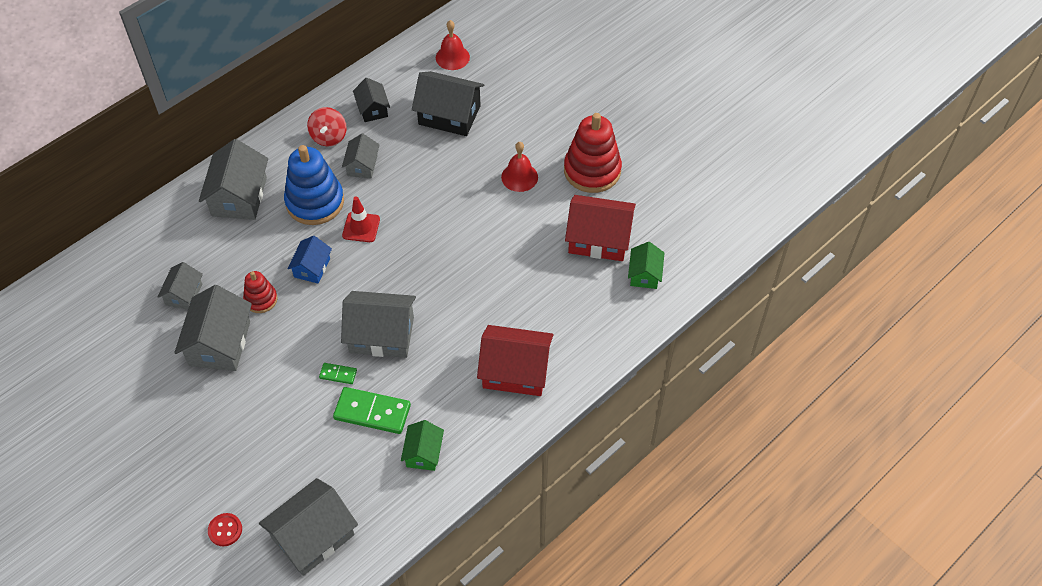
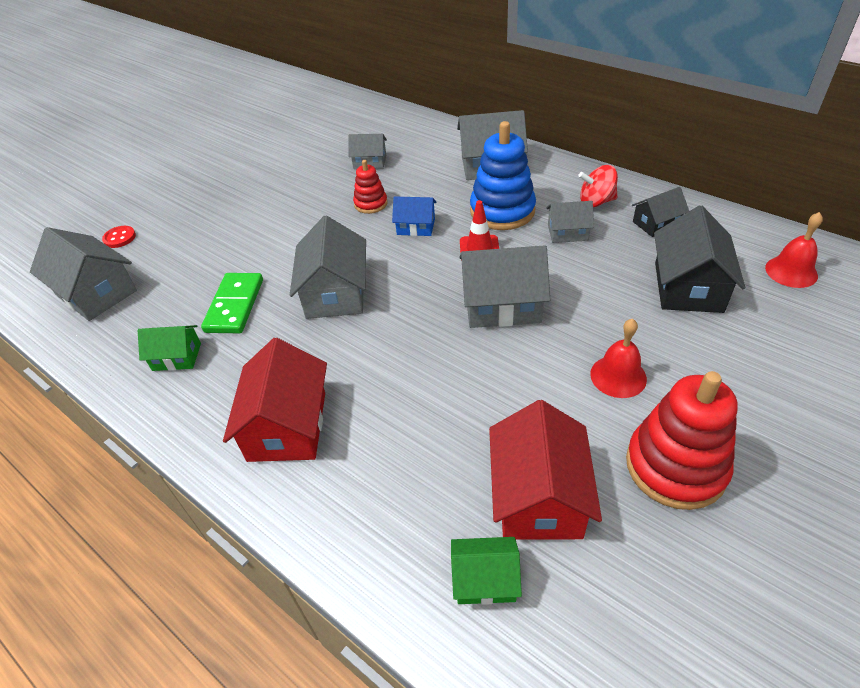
camera: 85 degrees right, 10 degrees down
grey house [174,285,252,371] -> grey house moved to [460,245,550,328]
green domino [319,363,357,384] -> none

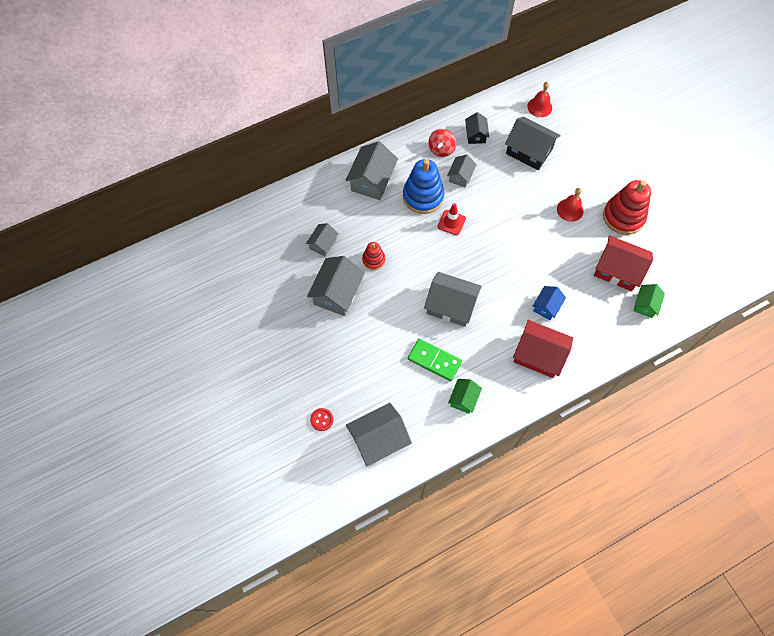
camera: 70 degrees left, 20 degrees up
blue house [392,196,437,236] -> blue house moved to [533,286,566,320]
grey house [460,245,550,328] -> grey house moved to [307,256,365,316]

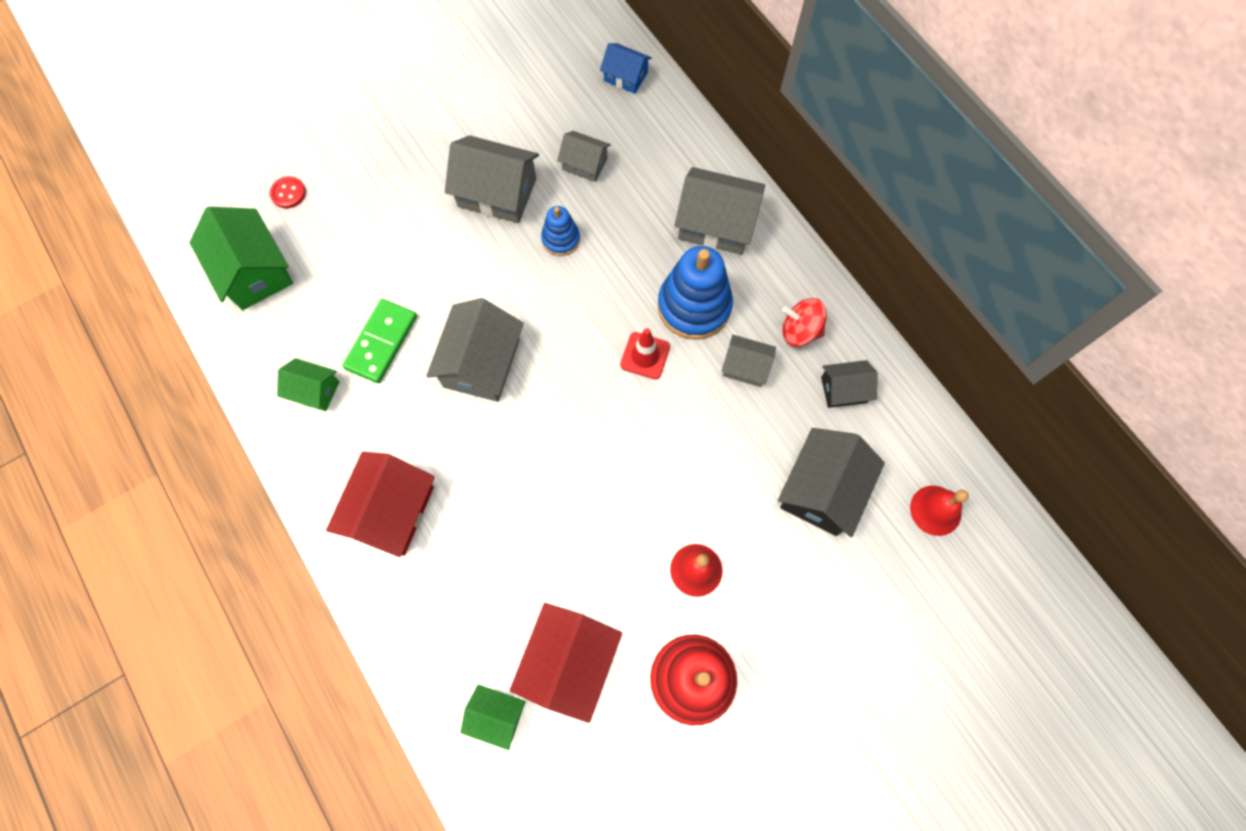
camera: 85 degrees right, 5 degrees up
grey house [346,403,412,466] -> green house [190,207,293,310]
red stacking toy [362,242,385,270] -> blue stacking toy [541,206,580,256]
blue house [533,286,566,320] -> blue house moved to [600,43,652,94]

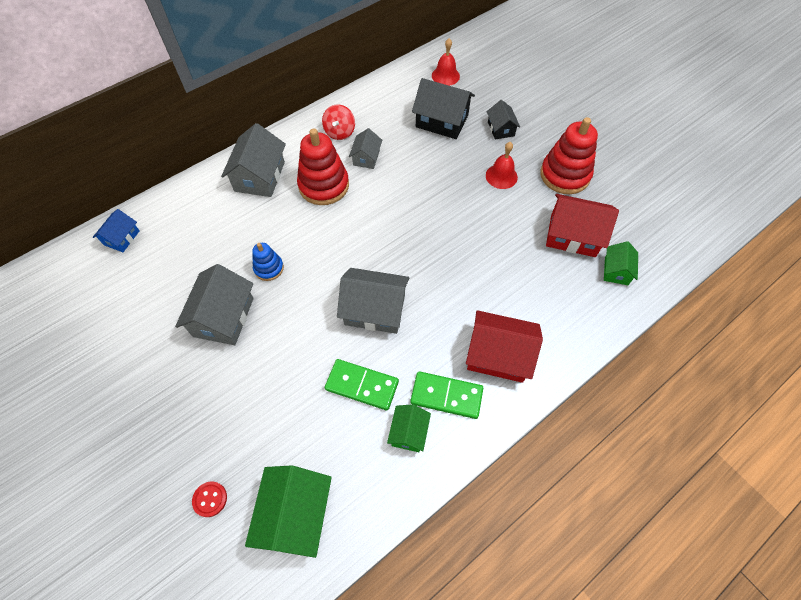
camera: 95 degrees left, 10 degrees down
green house [190,207,293,310] -> green house turned 45 degrees counterclockwise [245,465,332,558]
grey house [557,131,611,182] -> none
red traffic cone [620,328,670,379] -> none
blue stacking toy [658,246,733,339] -> red stacking toy [297,128,349,205]
black house [821,360,878,408] -> black house moved to [487,100,520,140]
none -> green domino [410,371,483,419]

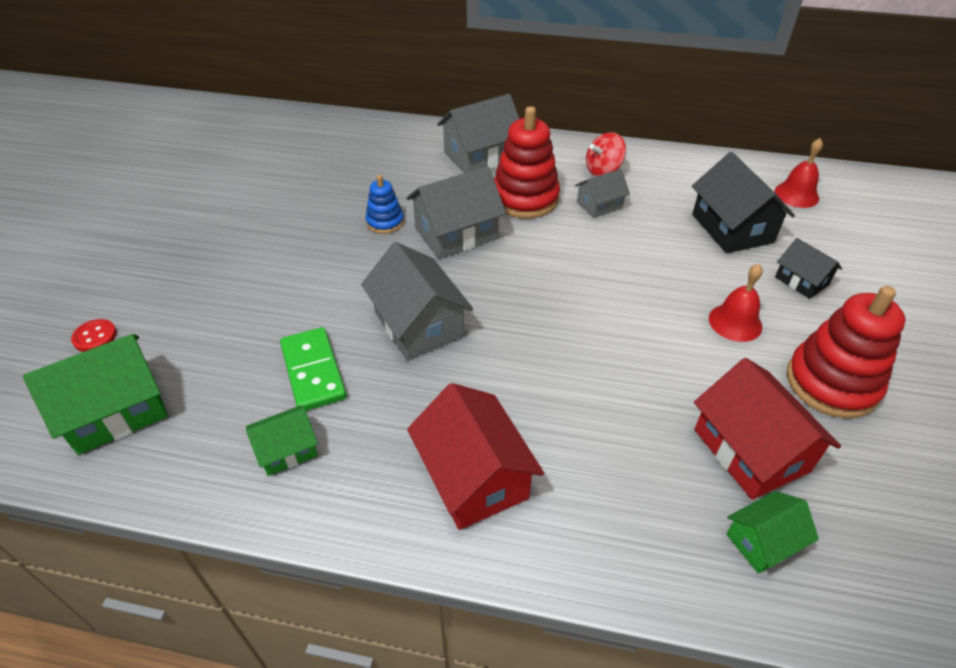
camera: 50 degrees right, 15 degrees down
blue house [93,209,140,252] -> none
grey house [175,264,253,345] -> grey house moved to [406,166,506,259]
green domino [410,371,483,419] -> none
black house [487,100,520,140] -> black house turned 75 degrees counterclockwise [775,238,842,299]

